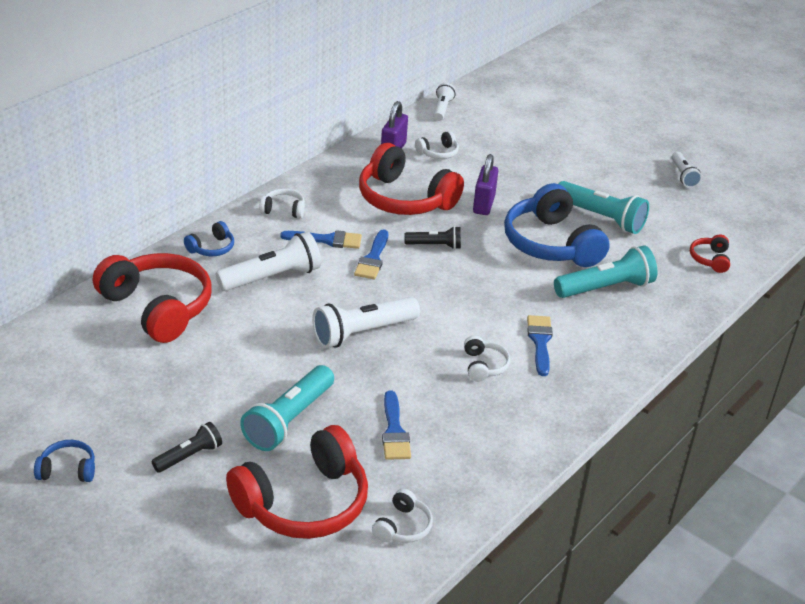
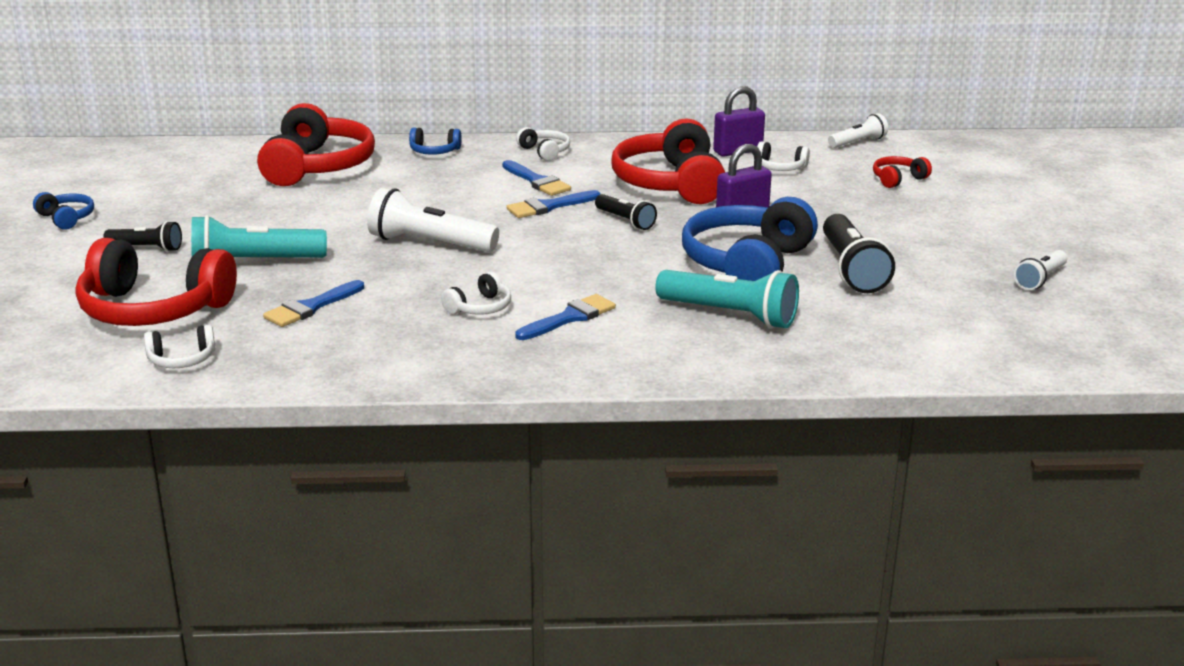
camera: 50 degrees right, 10 degrees down
white flashlight [216,232,321,291] -> none
turquoise flashlight [558,181,649,234] -> black flashlight [823,214,895,293]
red headphones [690,234,730,273] -> red headphones moved to [873,156,932,188]

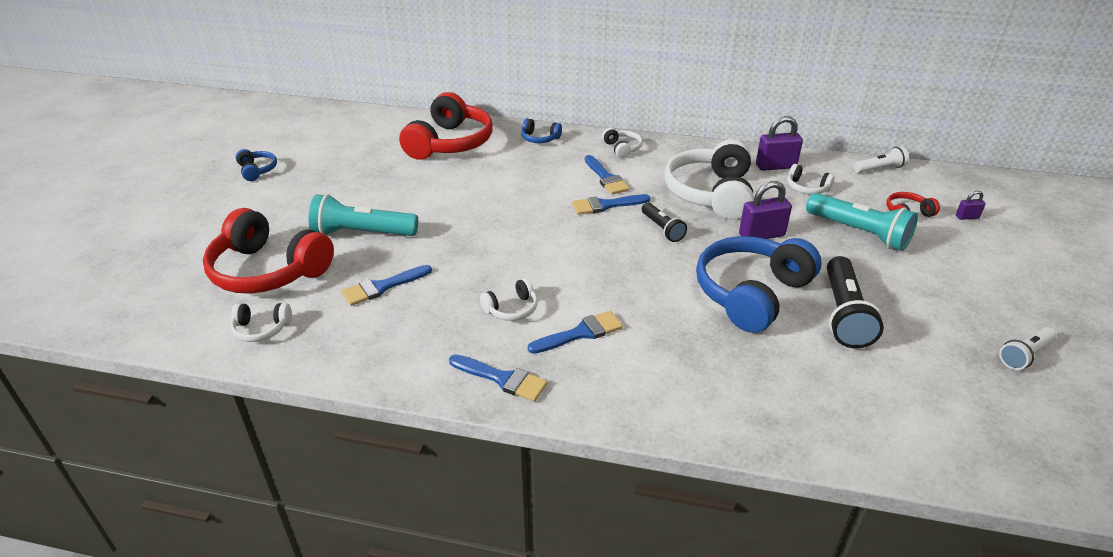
camera: 15 degrees right, 10 degrees up
black flashlight [103,221,182,252] -> none
white flashlight [367,188,499,252] -> none
red headphones [611,118,725,204] -> white headphones [664,139,754,220]
turquoise flashlight [655,270,799,329] -> turquoise flashlight moved to [806,193,918,251]
none -> blue brush [449,354,548,402]
none -> purple padlock [956,191,986,220]

